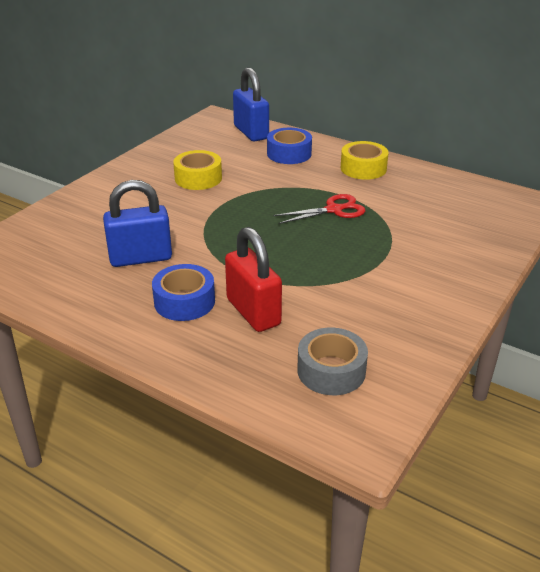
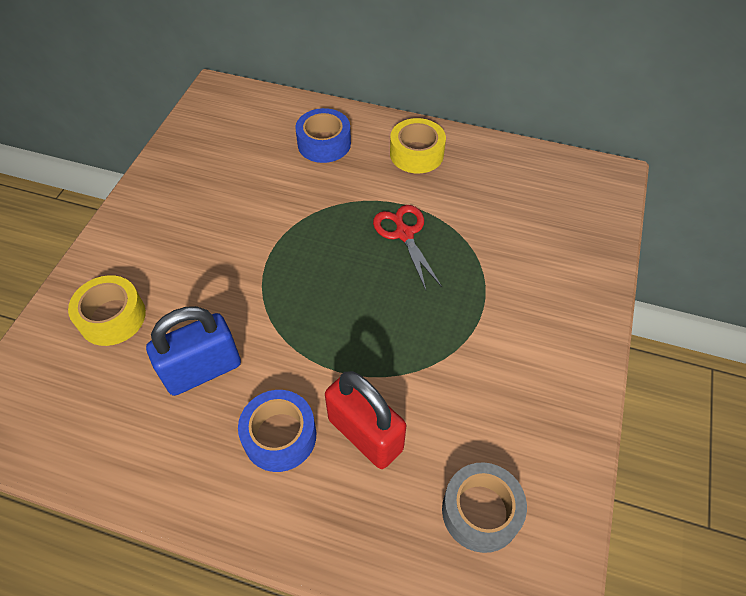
camera: 15 degrees left, 20 degrees up
yellow tape [173,150,222,190] -> yellow tape moved to [68,275,146,346]
blue padlock [233,67,269,141] -> none
red scissors [274,194,365,224] -> red scissors turned 75 degrees counterclockwise [373,205,442,290]

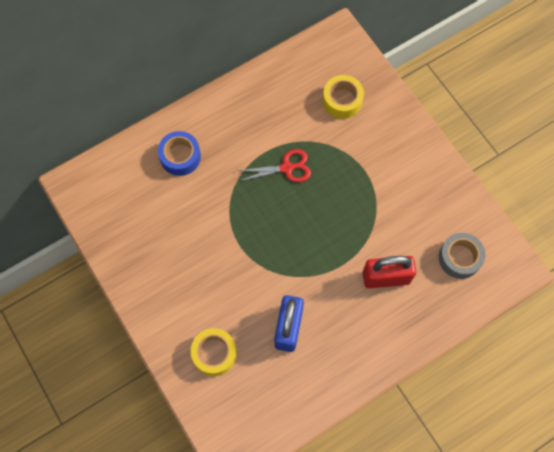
camera: 50 degrees left, 15 degrees up
blue tape [238,390,316,472] -> none
red scissors [373,205,442,290] -> red scissors turned 150 degrees clockwise [237,149,311,182]
yellow tape [390,118,446,174] -> yellow tape moved to [323,75,364,119]

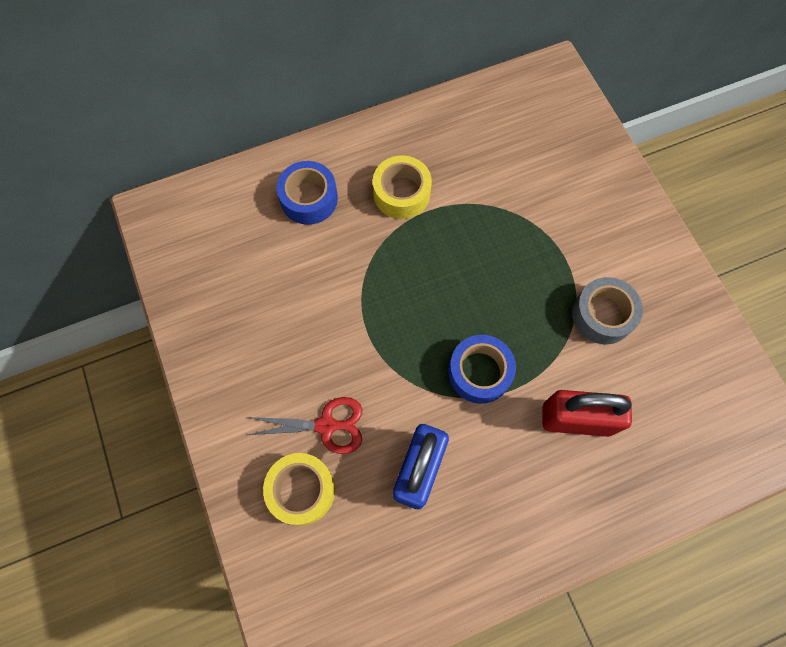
camera: 10 degrees right, 0 degrees up
red scissors [237,149,311,182] -> red scissors moved to [247,397,362,454]
yellow tape [323,75,364,119] -> yellow tape moved to [373,155,432,219]
grey tape [439,233,486,279] -> grey tape moved to [572,277,643,344]
none -> blue tape [448,335,516,404]

